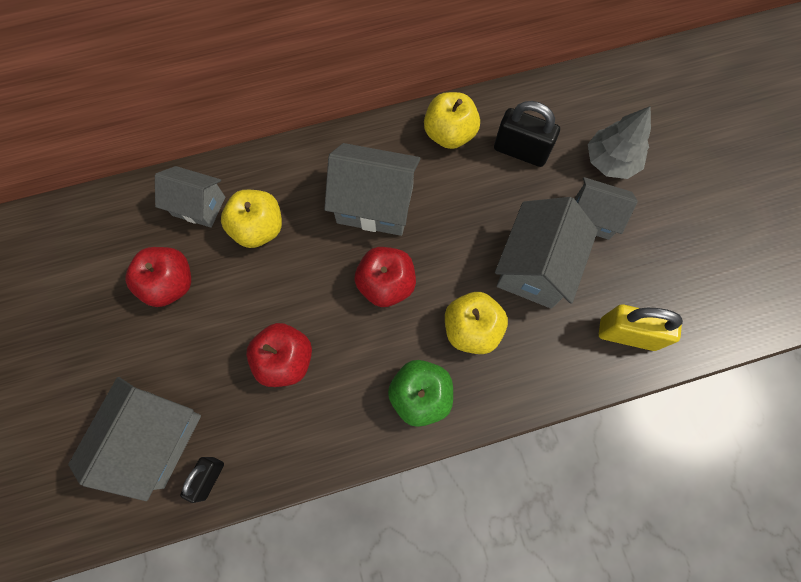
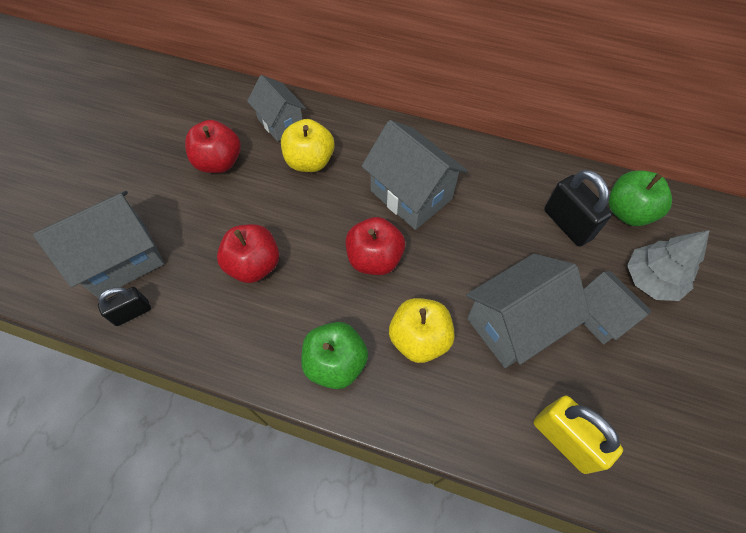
camera: 35 degrees right, 10 degrees down
yellow apple [424,92,480,149] -> none
none -> green apple [609,170,672,226]

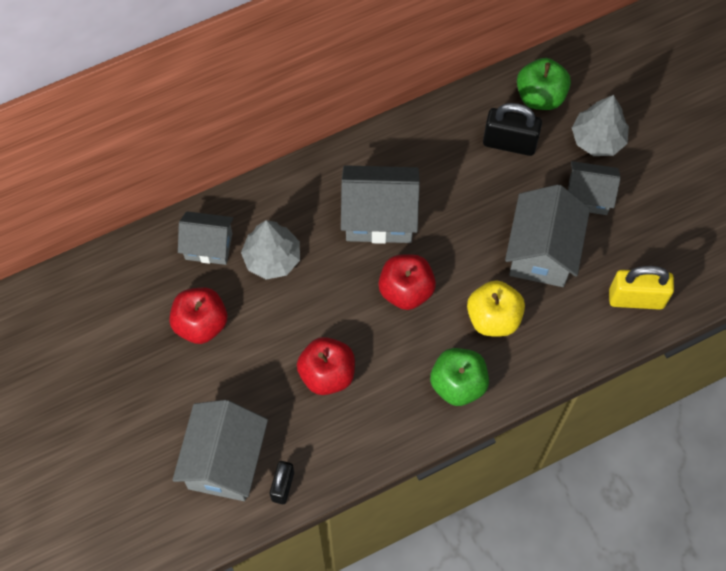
camera: 45 degrees left, 5 degrees up
yellow apple [281,119,334,172] -> grey tree [241,220,300,280]

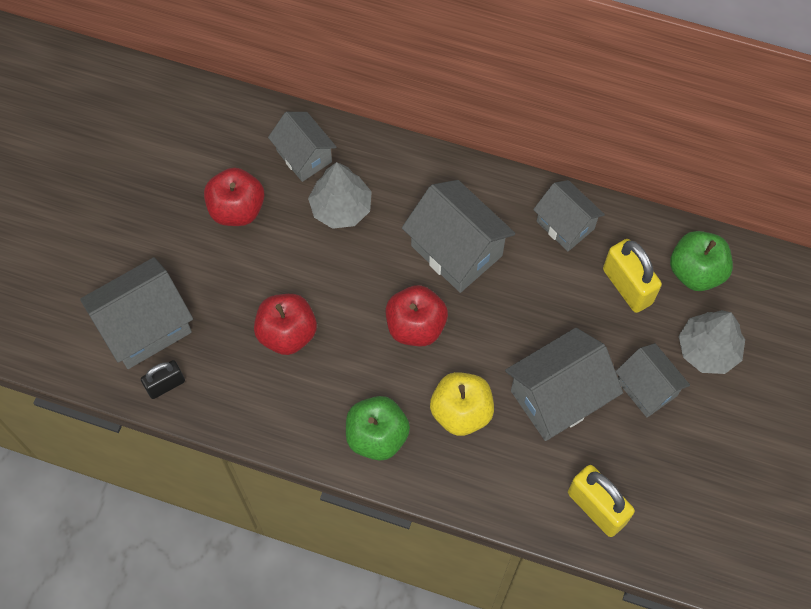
camera: 45 degrees right, 0 degrees up
black padlock [483,103,542,156] -> yellow padlock [603,239,662,313]
none -> grey house [533,180,605,251]

